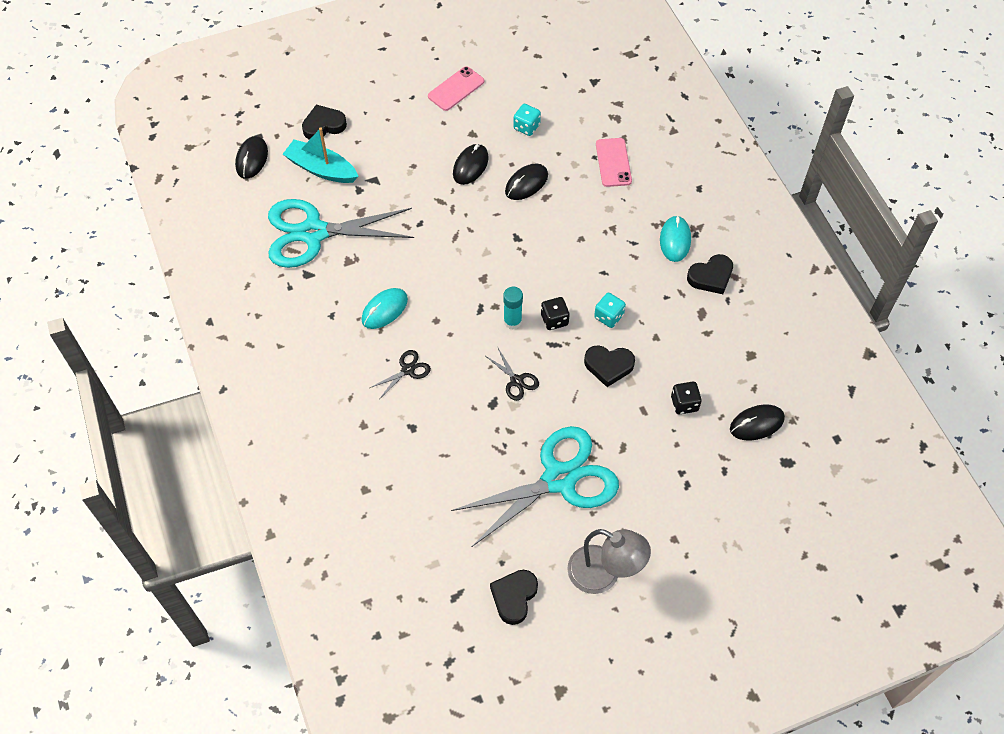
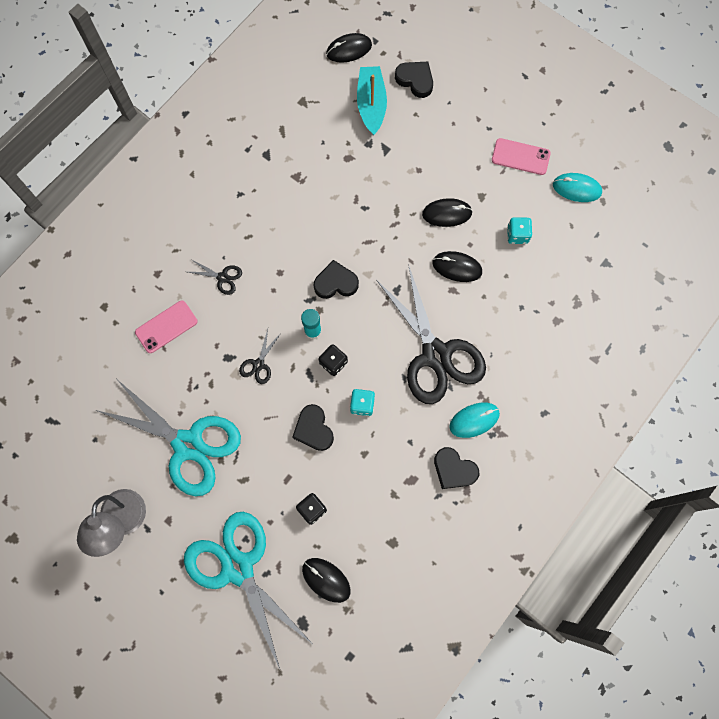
camera: 60 degrees right, 15 degrees up
turquoise scissors [268,199,414,268] -> turquoise scissors moved to [184,512,313,669]
turquoise mouse [361,288,408,329] -> turquoise mouse moved to [553,173,602,202]
black heart [490,570,538,625] -> black heart moved to [313,260,359,299]
pink phone [596,138,632,187] -> pink phone moved to [135,300,198,353]
none -> black scissors [377,264,486,404]

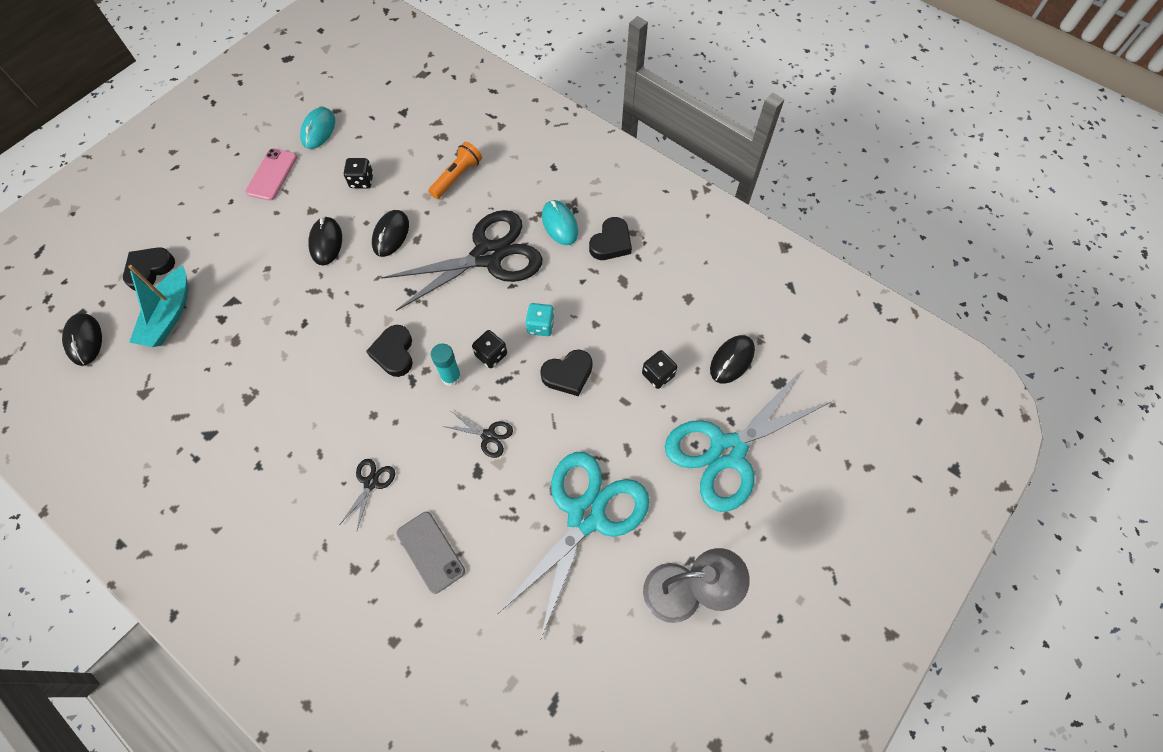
camera: 90 degrees left, 10 degrees down
pink phone [135,300,198,353] -> grey phone [397,512,465,594]
turquoise boat [357,66,387,135] -> turquoise boat turned 75 degrees counterclockwise [128,265,188,347]
turquoise dice [507,217,532,244] -> black dice [344,158,373,189]
none -> orange flashlight [428,142,482,199]

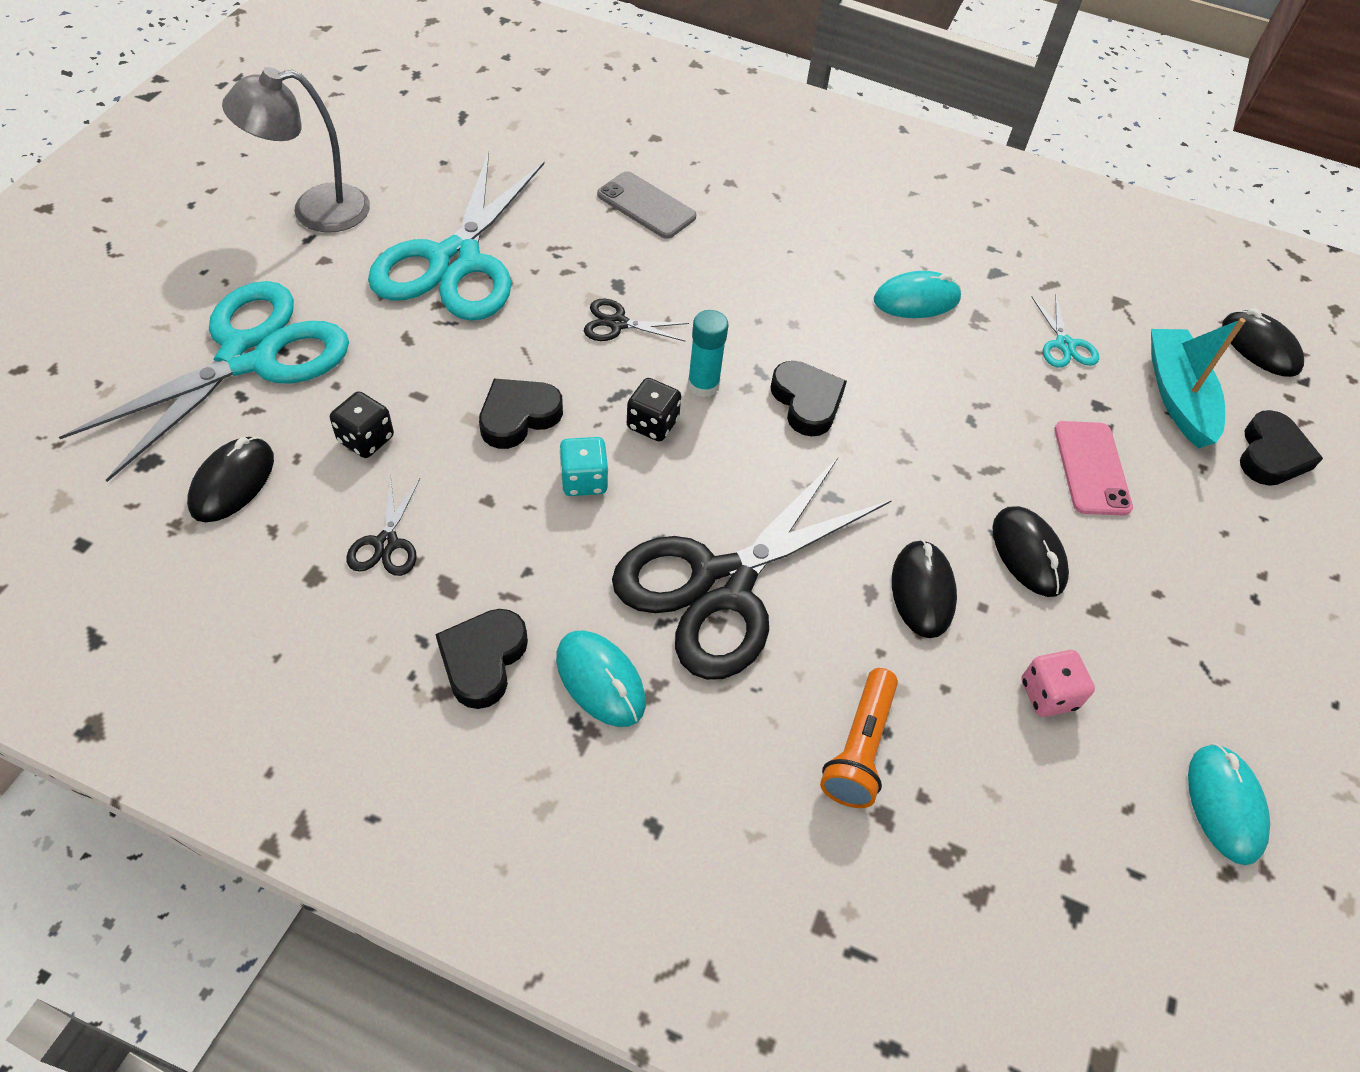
camera: 160 degrees right, 10 degrees down
pink phone [245,148,297,201] -> pink phone moved to [1054,421,1133,516]
black scissors [340,459,395,530] -> black scissors moved to [346,476,420,576]
black dice [344,158,373,189] -> pink dice [1021,650,1095,717]
none -> turquoise mouse [874,271,961,318]
none -> turquoise scissors [1032,295,1099,368]

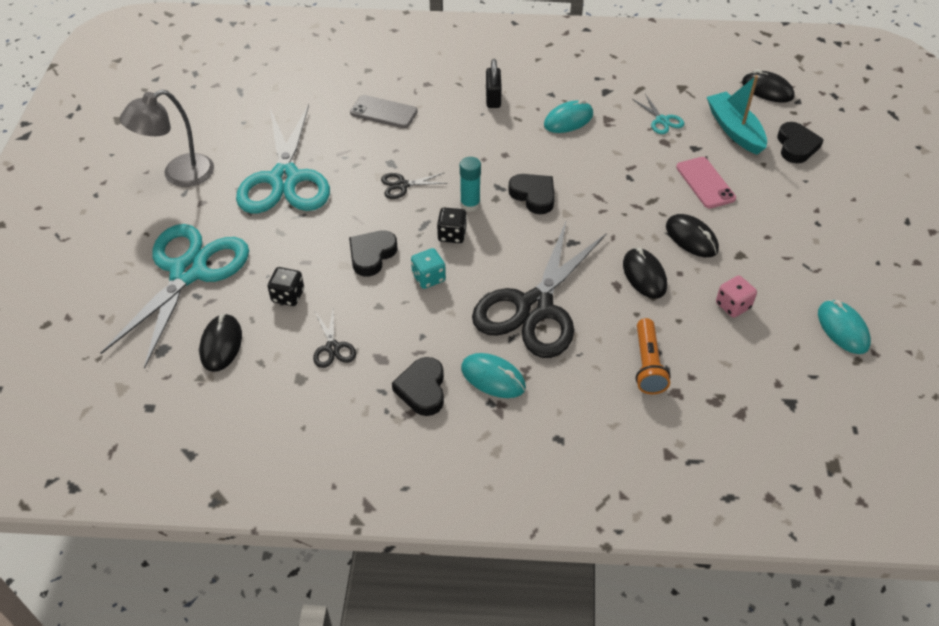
camera: 15 degrees left, 5 degrees down
none -> black padlock [486,59,502,108]

